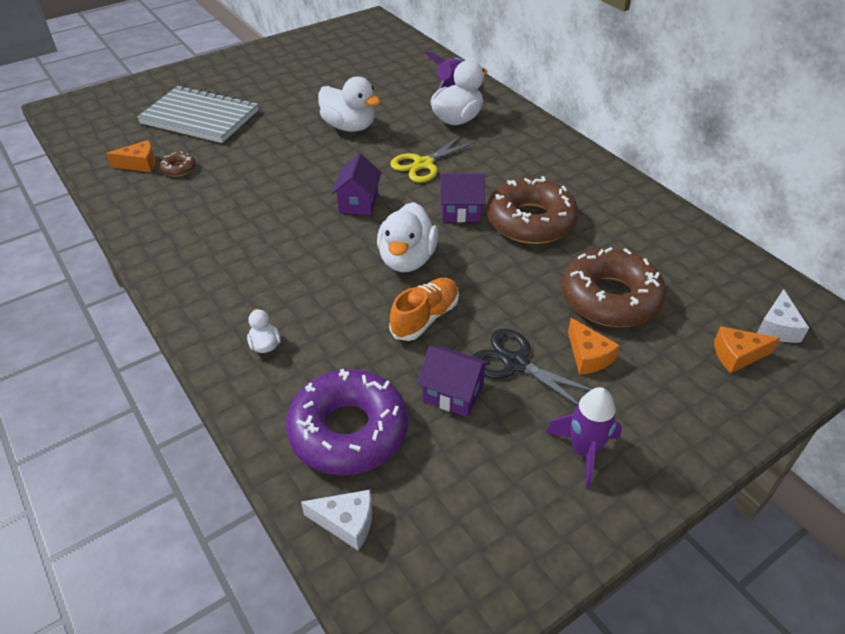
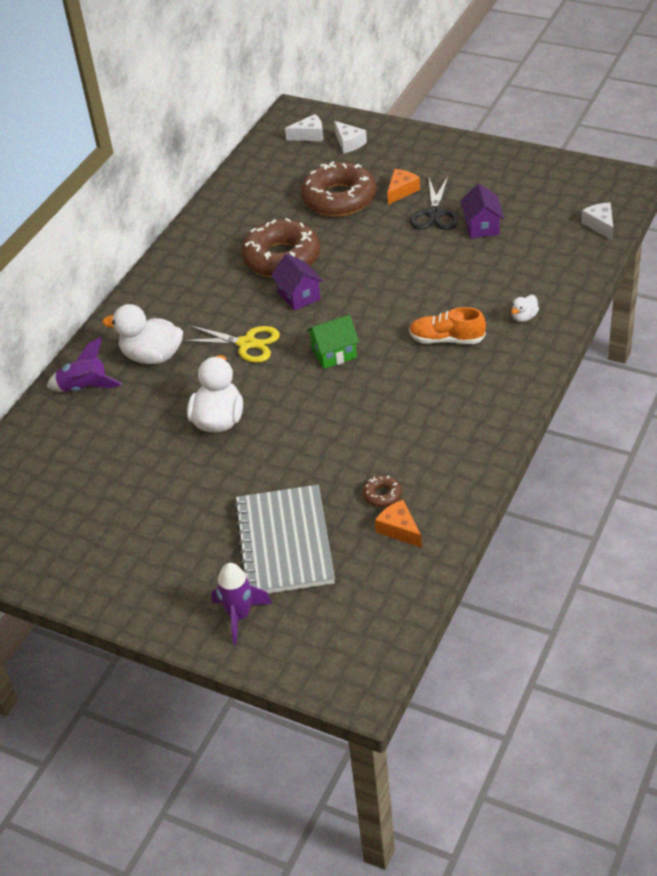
camera: 115 degrees left, 0 degrees up
purple donut [286,369,408,476] -> none
purple house [332,153,382,215] -> green house [306,315,359,369]
white duck [377,202,438,272] -> none
orange shoe [389,278,459,341] -> orange shoe moved to [409,307,486,344]
purple rocket [546,387,622,489] -> purple rocket moved to [211,563,272,644]
orange cheese [714,326,780,373] -> white cheese [334,121,367,153]

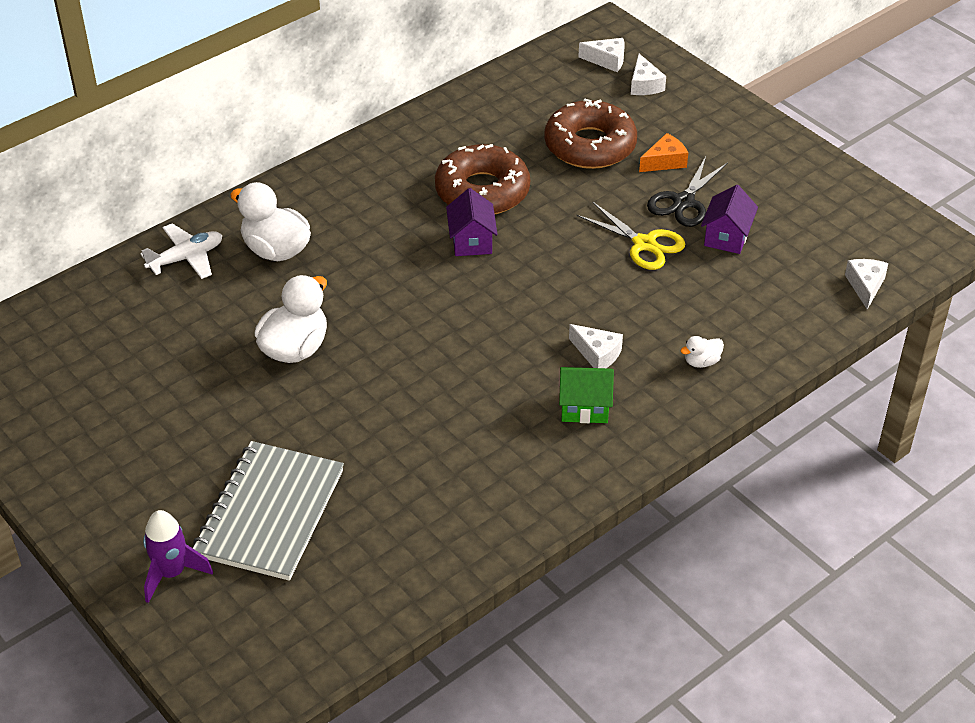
camera: 20 degrees right, 0 degrees up
purple rocket [47,337,122,392] -> white plane [140,223,222,279]
yellow scissors [182,325,280,363] -> yellow scissors moved to [577,201,685,270]
green house [306,315,359,369] -> green house moved to [559,367,614,423]
brown donut [362,475,402,507] -> none
orange cheese [375,500,422,548] -> none
orange shoe [409,307,486,344] -> white cheese [569,324,623,368]

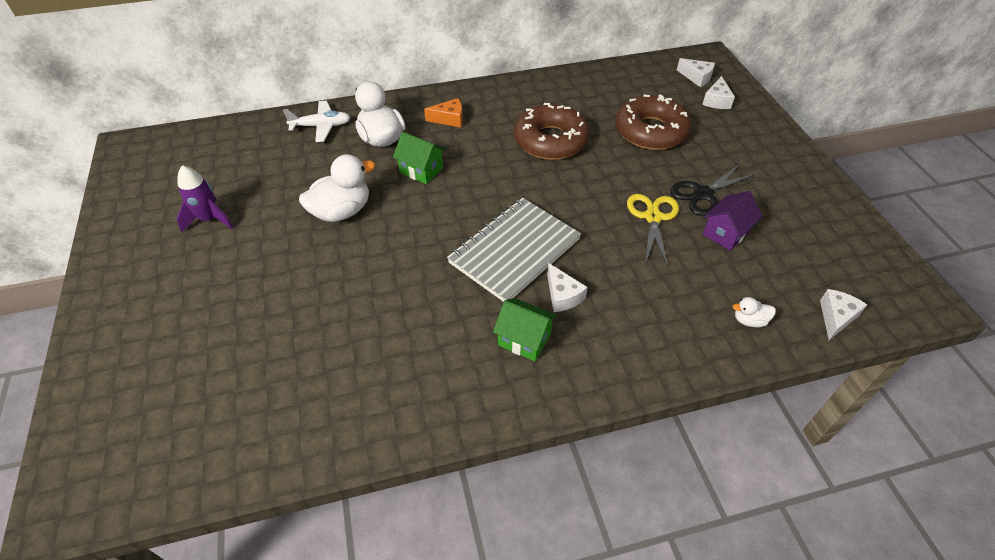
camera: 25 degrees right, 5 degrees up
purple rocket [143,510,213,603] -> purple rocket moved to [177,165,234,232]
grey notebook [193,441,344,581] -> grey notebook moved to [447,198,581,302]
purple house [446,188,498,256] -> none
yellow scissors [577,201,685,270] -> yellow scissors turned 150 degrees counterclockwise [627,194,679,266]
orange cheese [639,133,688,172] -> orange cheese moved to [424,98,463,128]
white duck [680,336,724,368] -> white duck moved to [732,297,776,328]
none -> green house [393,132,446,184]

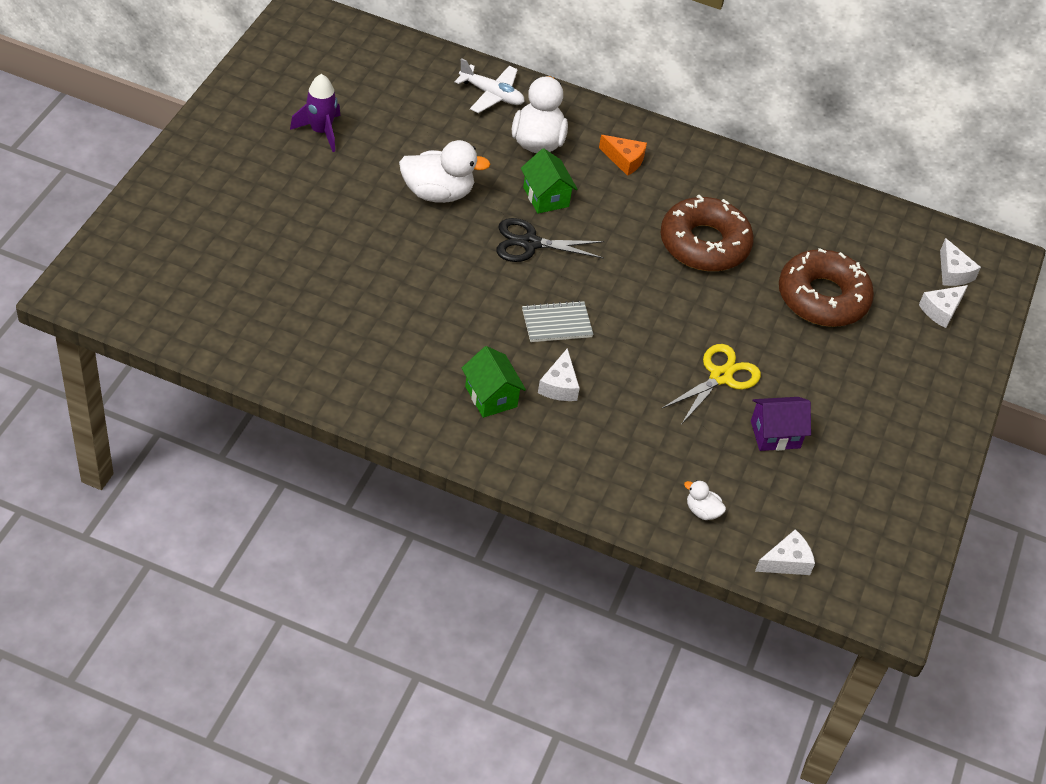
camera: 30 degrees right, 0 degrees up
grey notebook [447,198,581,302] -> grey notebook [522,301,594,342], size x0.51
black scissors [670,164,756,216] -> black scissors moved to [496,218,605,262]

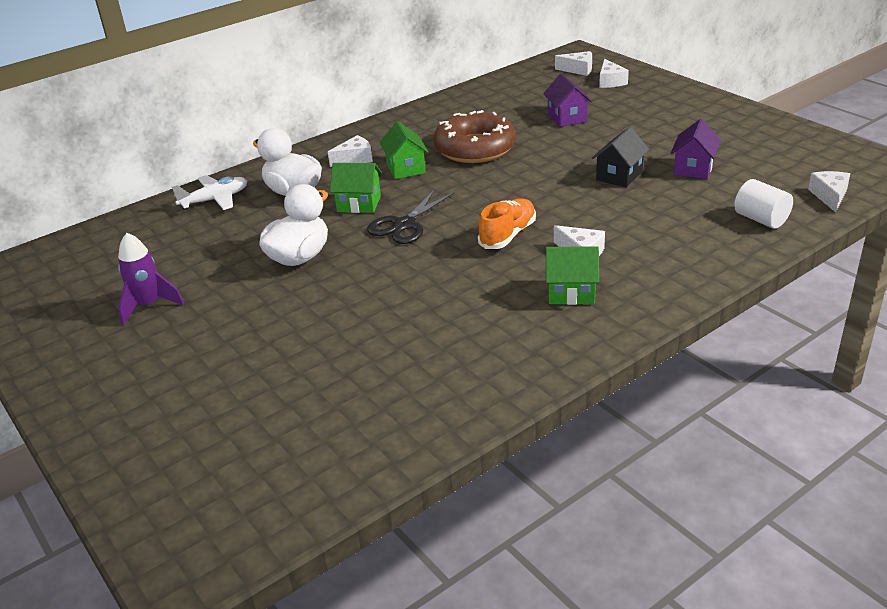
camera: 50 degrees left, 15 degrees down
grey notebook [522,301,594,342] -> orange shoe [478,198,536,249]
orange cheese [599,135,647,176] -> white cheese [328,135,373,167]
yellow scissors [661,344,761,425] -> black house [592,127,649,187]
white duck [684,480,726,520] -> white cylinder [734,179,793,229]
brown donut [779,248,874,327] -> purple house [543,73,592,127]
none -> green house [380,121,428,179]

